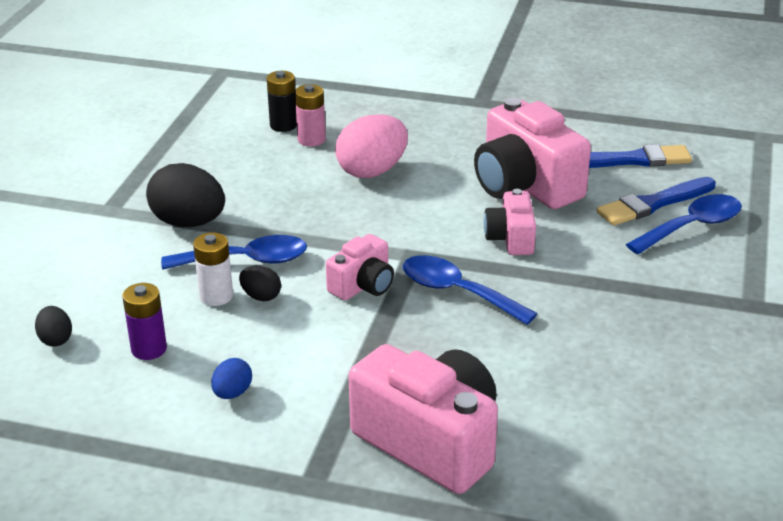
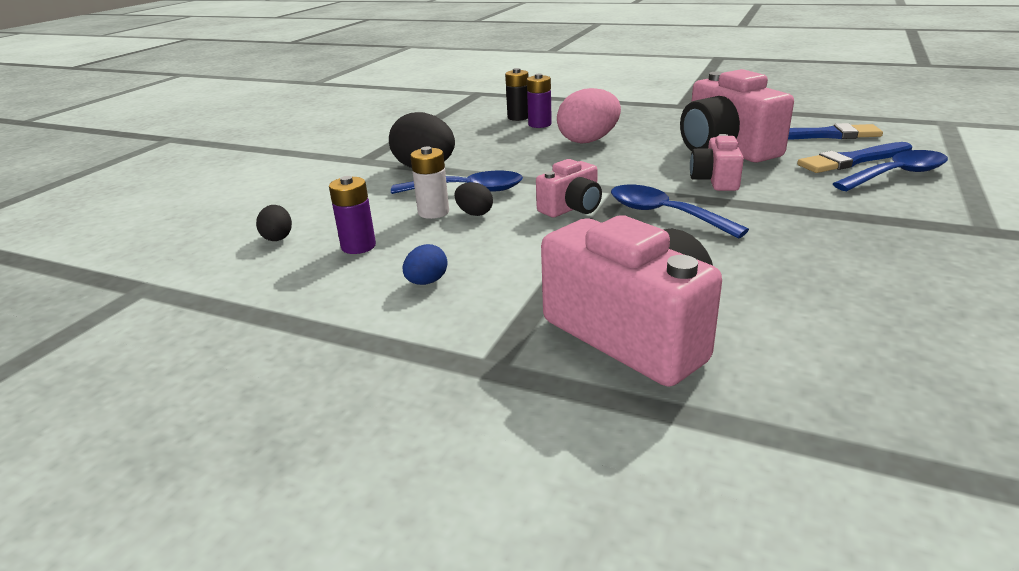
camera: 10 degrees right, 5 degrees down
pink battery [295,84,326,147] -> purple battery [527,74,552,128]

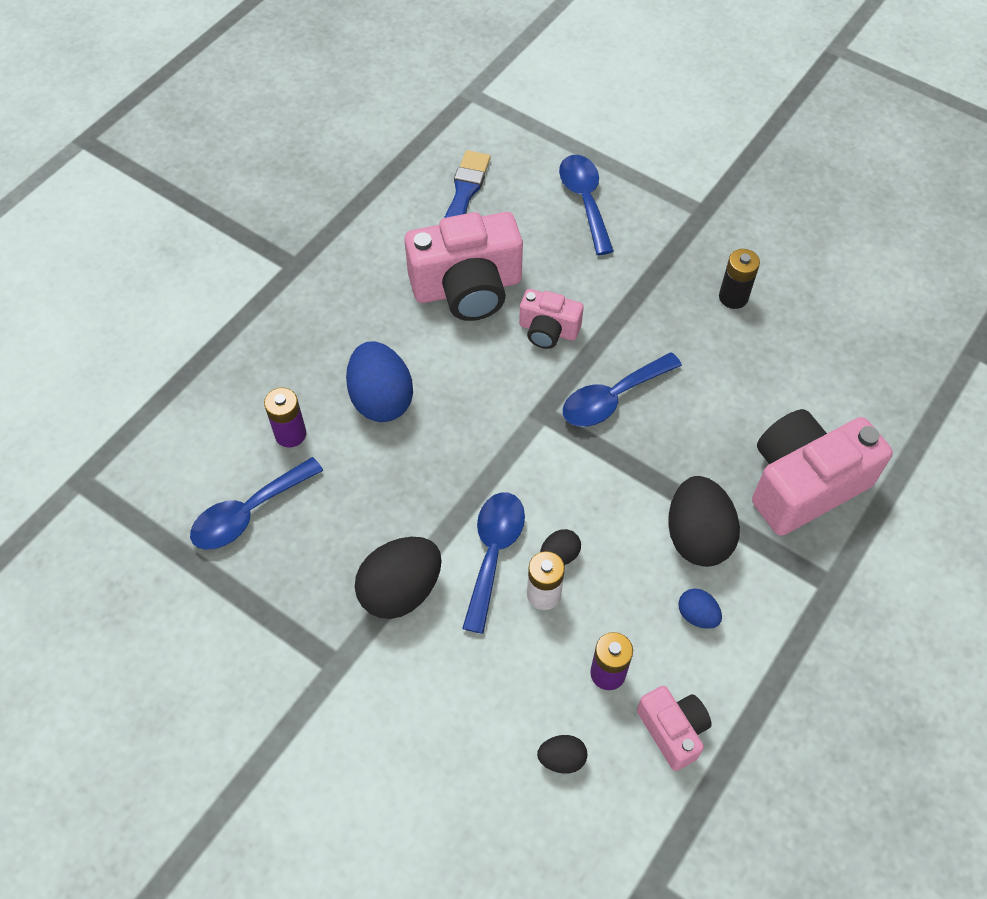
camera: 80 degrees left, 30 degrees up
black battery [505,68,528,121] -> black battery moved to [719,249,760,309]
pink camera [536,159,602,217] -> pink camera moved to [637,686,712,771]
pink egg [557,88,621,144] -> blue egg [346,341,413,422]
blue brush [797,142,912,173] -> none
none -> blue spoon [190,457,323,550]
none -> black egg [668,476,740,567]

